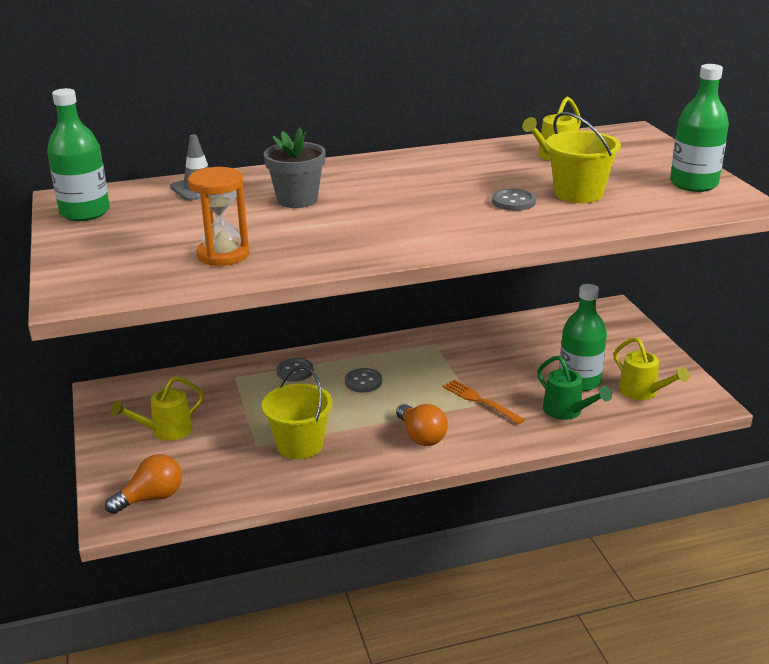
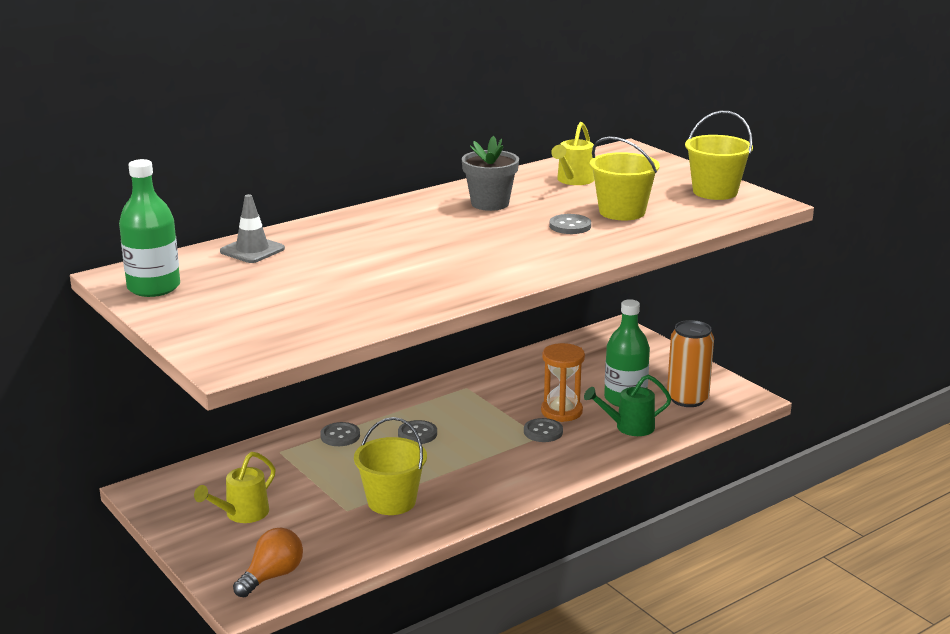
camera: 20 degrees left, 5 degrees down
orange hourglass [188,167,250,266] -> orange hourglass moved to [541,343,585,422]
grey flower pot [264,128,326,208] -> grey flower pot moved to [462,136,519,211]
orange light bulb [396,404,448,446] -> none
orange fork [443,380,525,425] -> grey button [524,418,563,442]
green watering can [537,356,612,420] -> green watering can turned 135 degrees clockwise [584,375,671,436]
yellow watering can [613,337,689,400] -> orange can [667,320,714,407]
green bottle [670,64,729,192] -> yellow bucket [685,111,753,200]

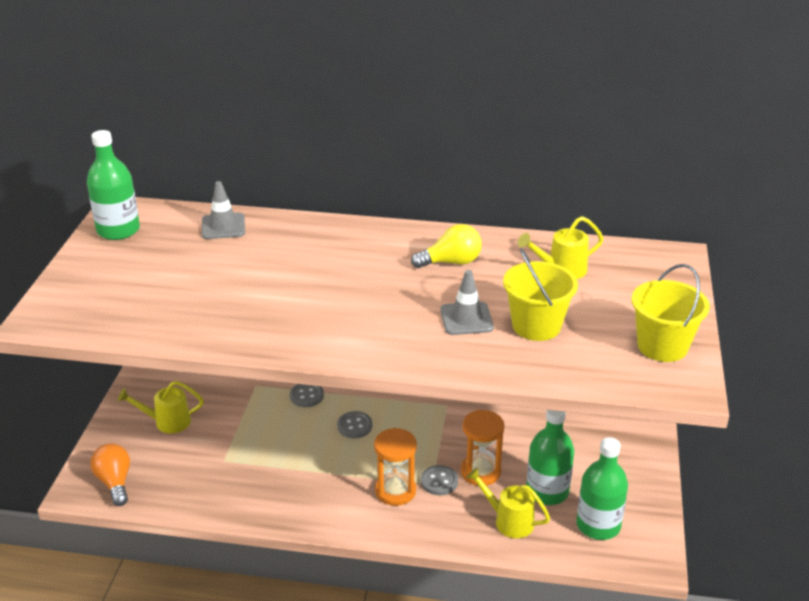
camera: 45 degrees right, 10 degrees up
orange light bulb [233,527,303,597] -> orange light bulb turned 105 degrees counterclockwise [90,444,130,506]
yellow bucket [354,417,427,515] -> none
grey flower pot [462,136,519,211] -> yellow light bulb [411,224,482,268]
grey button [549,214,591,234] -> grey traffic cone [440,270,494,335]
green watering can [584,375,671,436] -> yellow watering can [466,468,550,538]
orange can [667,320,714,407] -> green bottle [576,437,628,540]
none -> orange hourglass [374,428,417,506]

